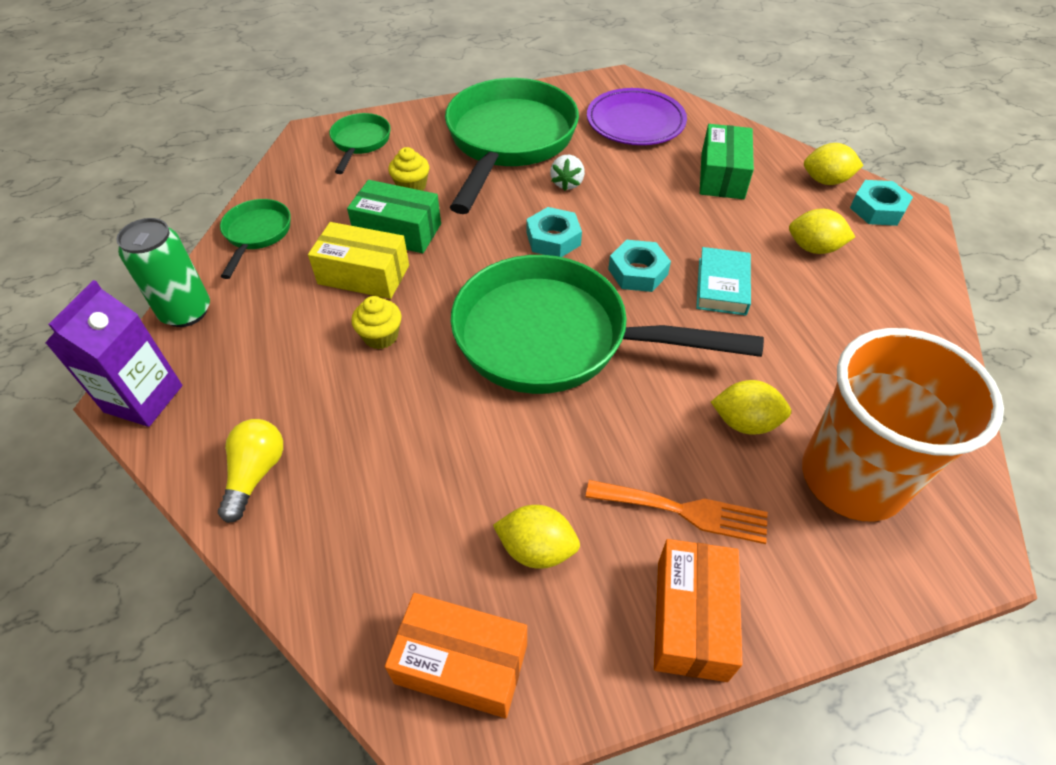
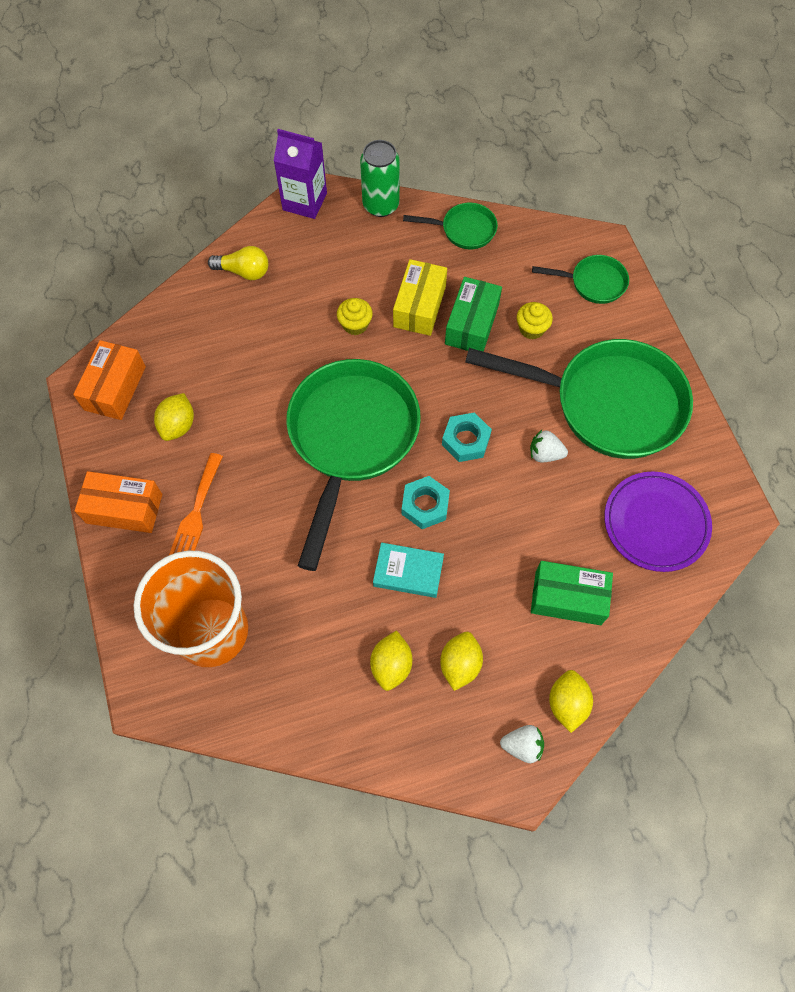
camera: 90 degrees right, 15 degrees up
yellow lemon [711,380,791,435] -> yellow lemon moved to [370,630,412,691]
turquoise nut [850,180,913,226] -> white strawberry [500,725,544,763]

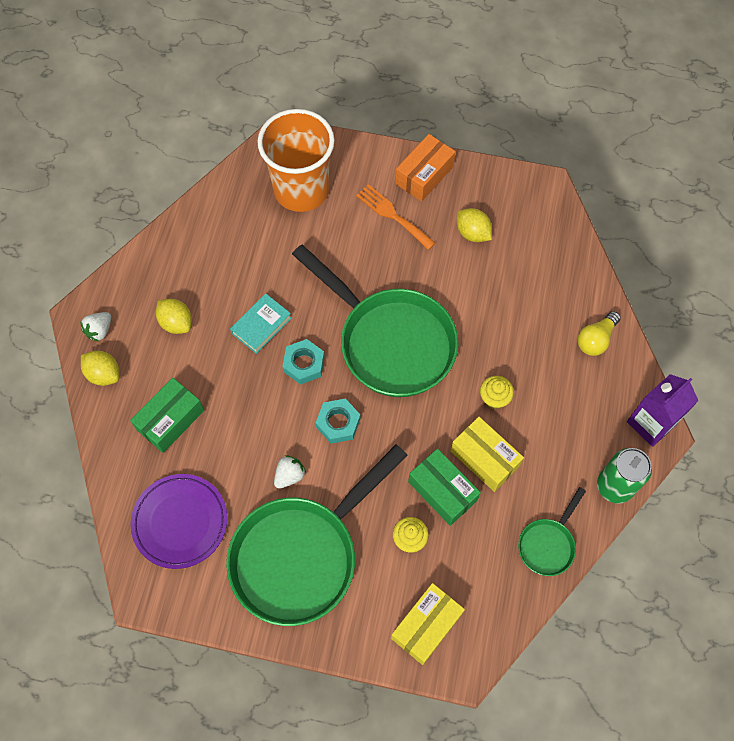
camera: 120 degrees right, 0 degrees up
orange box [73,340,146,420] -> none
yellow lemon [370,630,412,691] -> none
green pan [532,255,629,304] -> yellow box [391,583,465,665]

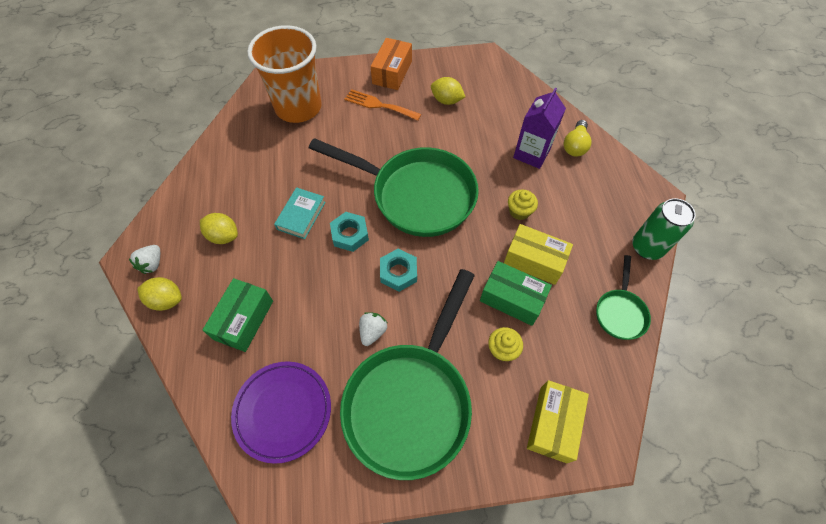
camera: 20 degrees left, 5 degrees down
purple carton [627,374,698,447] -> purple carton moved to [513,87,566,169]

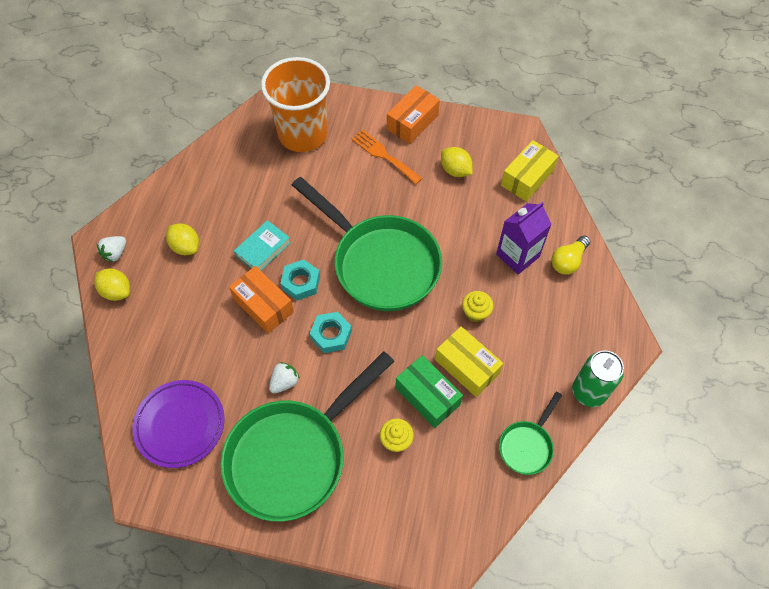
camera: 20 degrees right, 0 degrees up
green box [203,278,273,352] -> none
yellow box [527,380,589,463] -> yellow box moved to [501,140,559,202]
none -> orange box [229,266,294,334]

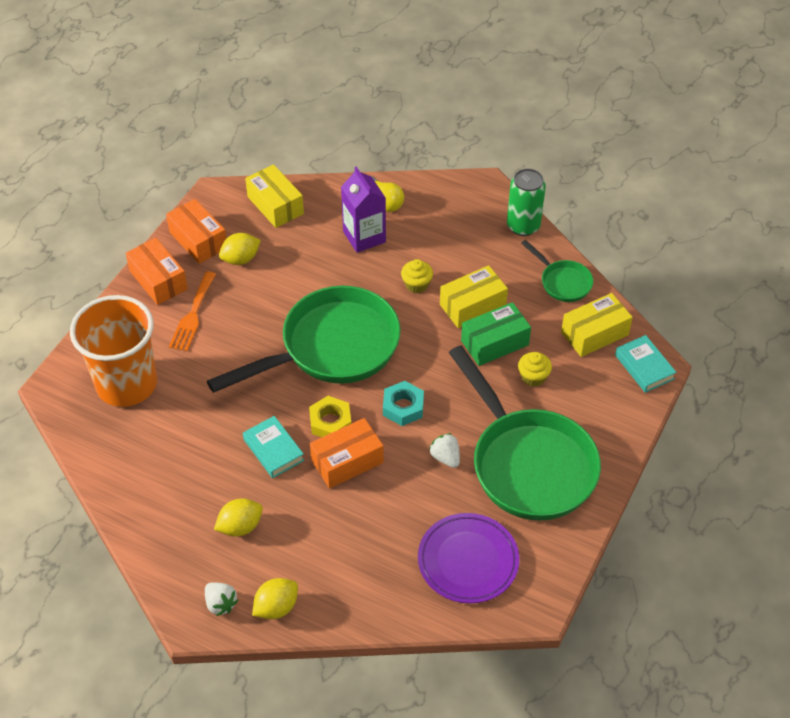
camera: 75 degrees left, 10 degrees down
turquoise nut [280,259,320,301] -> yellow nut [309,396,351,437]
orange fork [352,130,422,184] -> orange fork turned 45 degrees counterclockwise [169,272,216,351]
none -> orange box [166,199,226,264]
none -> yellow box [561,293,633,357]
none -> turquoise book [615,335,677,393]

